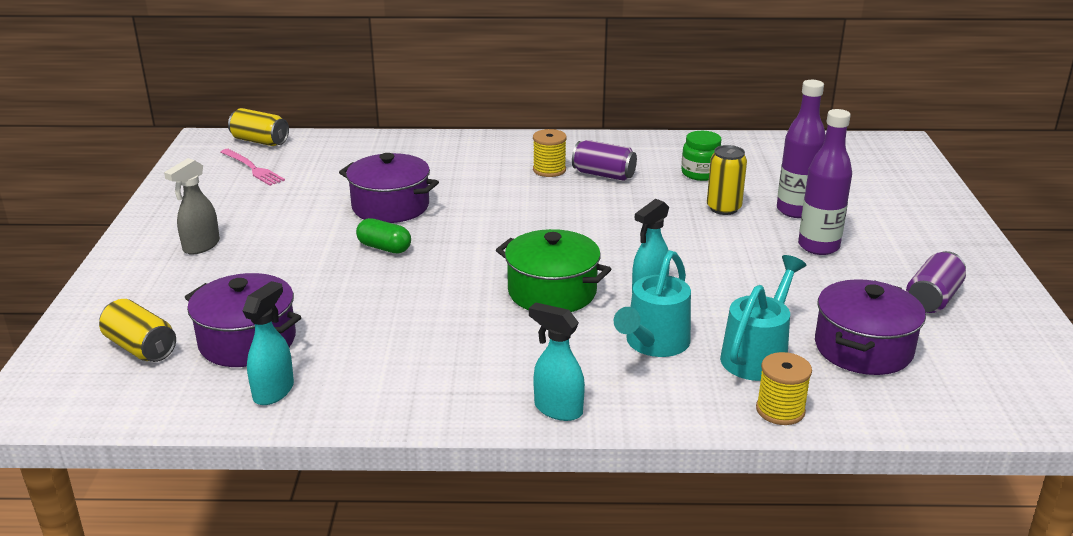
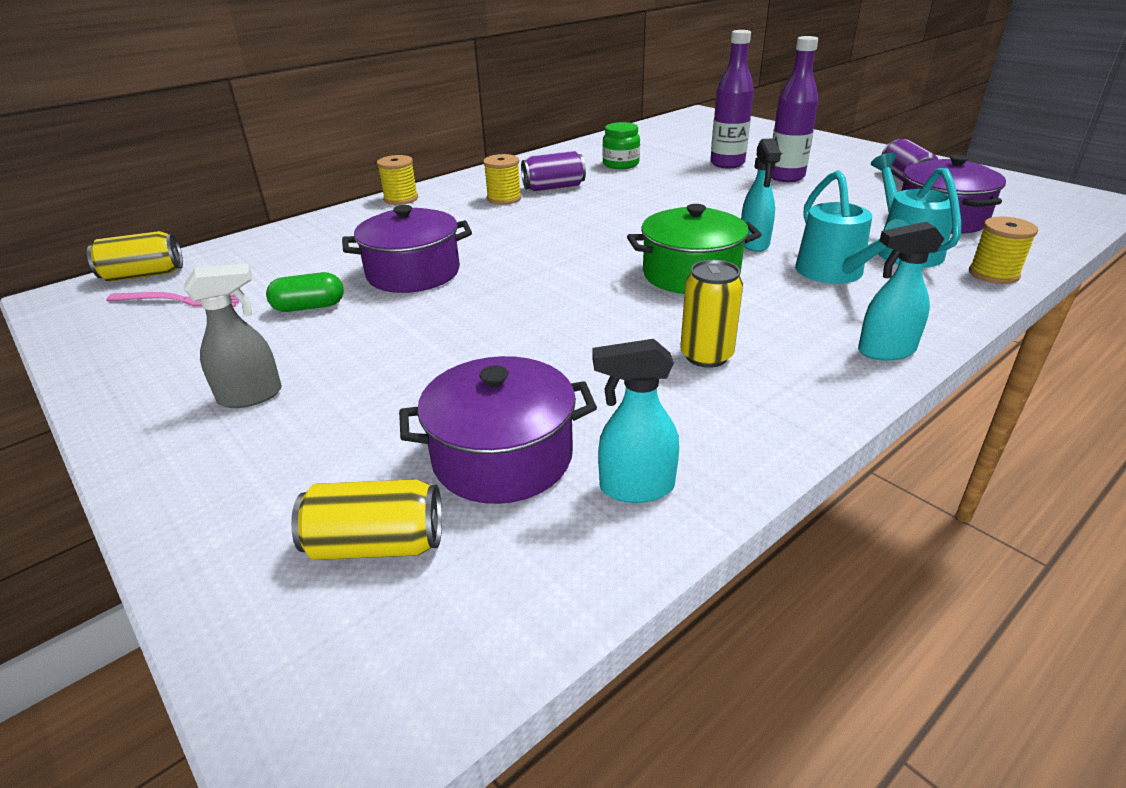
camera: 40 degrees left, 5 degrees up
grey spray bottle [164,158,220,255] -> grey spray bottle turned 105 degrees counterclockwise [184,263,282,408]
turquoise spray bottle [243,281,294,405] -> turquoise spray bottle turned 75 degrees counterclockwise [592,339,679,503]
green capsule [356,218,411,253] -> green capsule moved to [266,272,344,312]
yellow can [707,145,747,215] -> yellow can moved to [680,260,743,368]
none -> yellow spool [377,155,418,205]

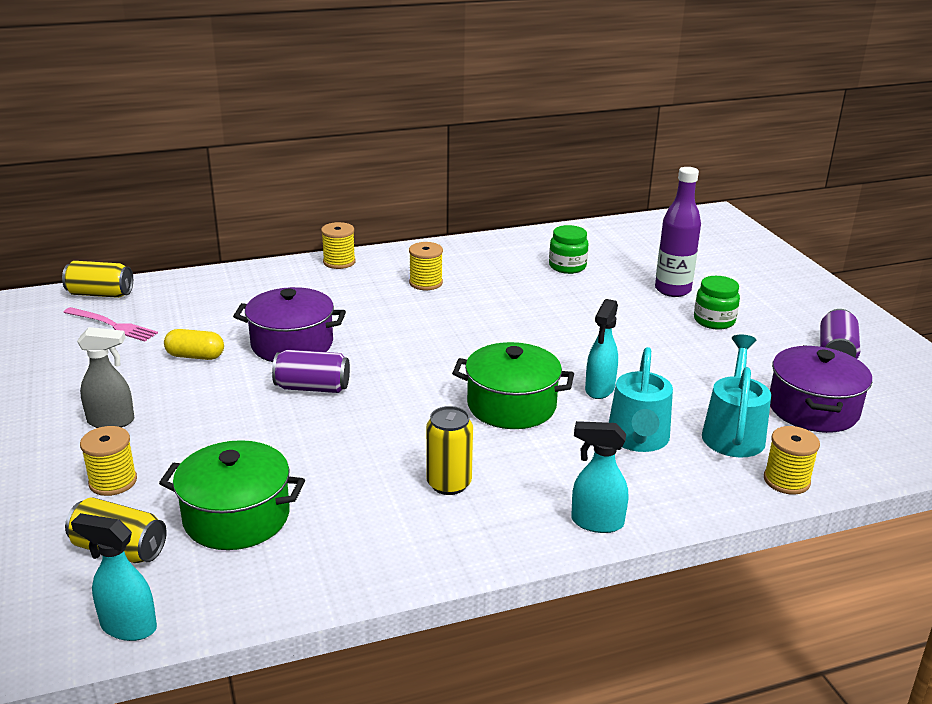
camera: 20 degrees right, 5 degrees down
green capsule [266,272,344,312] -> yellow capsule [164,329,224,360]
purple pot [399,356,597,504] -> green pot [159,440,305,550]
purple can [521,151,586,191] -> purple can moved to [272,350,350,393]
turquoise spray bottle [592,339,679,503] -> turquoise spray bottle moved to [71,513,157,641]
purple bottle [771,36,818,182] -> green jar [694,276,740,330]
none -> yellow spool [80,426,137,496]

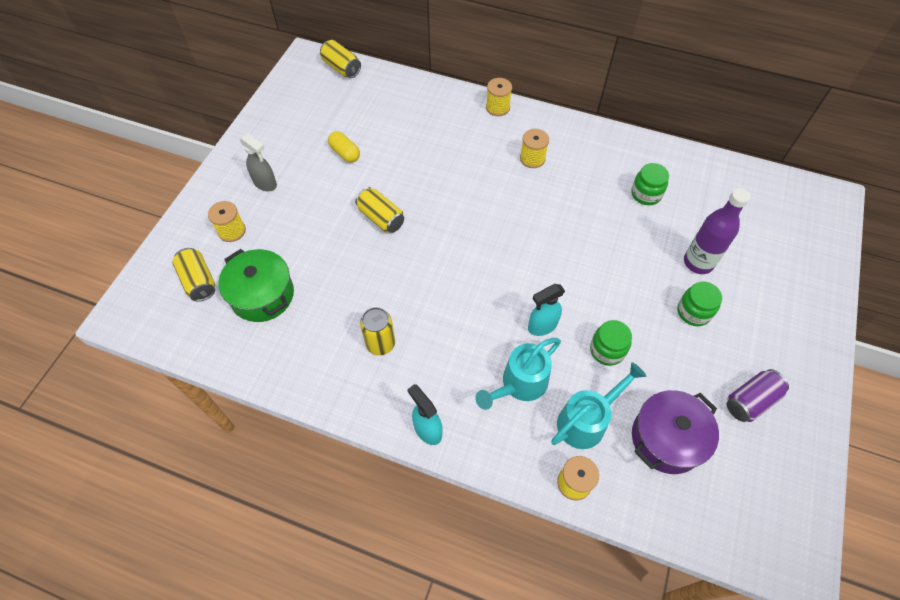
camera: 40 degrees right, 30 degrees up
pink fork [63,307,158,342] -> none
turquoise spray bottle [71,513,157,641] -> none
purple pot [233,287,346,362] -> none
purple can [272,350,350,393] -> yellow can [355,187,404,233]
green pot [452,342,574,429] -> none
none -> green jar [590,320,632,366]

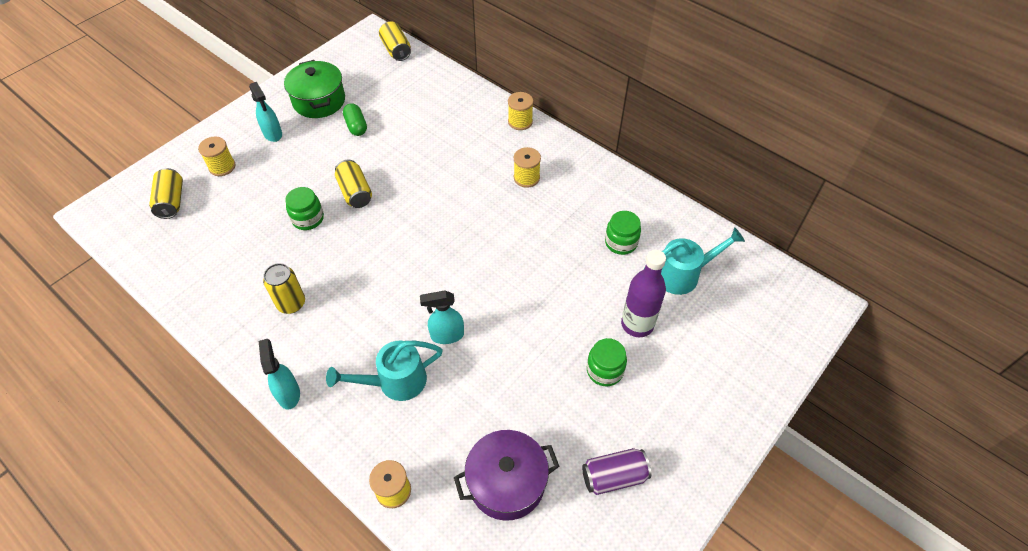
camera: 20 degrees right, 5 degrees down
green pot [218,249,294,322] -> green pot moved to [284,60,345,118]
grey spray bottle [239,133,277,191] -> turquoise spray bottle [249,82,282,142]
yellow capsule [328,131,360,163] -> green capsule [343,103,367,136]
turquoise watering can [551,362,646,449] -> turquoise watering can moved to [661,227,745,295]
green jar [590,320,632,366] -> green jar moved to [285,187,324,230]

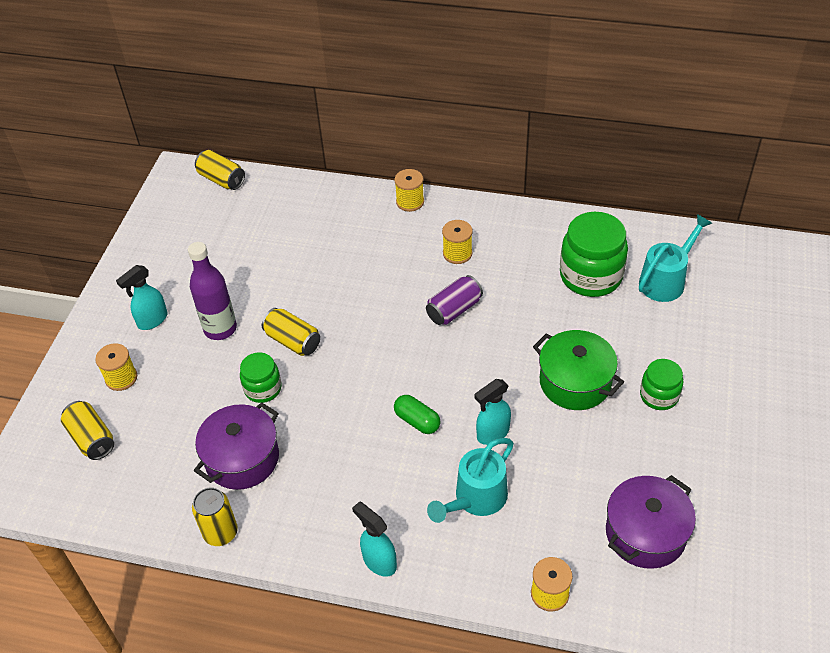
camera: 25 degrees left, 5 degrees down
turquoise spray bottle [249,82,282,142] -> turquoise spray bottle turned 105 degrees clockwise [116,265,168,330]
yellow can [263,263,305,314] -> yellow can moved to [192,487,238,546]
green pot [284,60,345,118] -> green pot moved to [533,330,624,410]
green capsule [343,103,367,136] -> green capsule moved to [394,395,440,434]
purple can [582,448,651,495] -> purple can moved to [426,275,483,325]
green jar [605,211,641,255] -> green jar [560,212,628,297], size x1.78
purple bottle [621,250,666,337] -> purple bottle moved to [188,242,237,340]
none -> purple pot [194,402,279,490]

